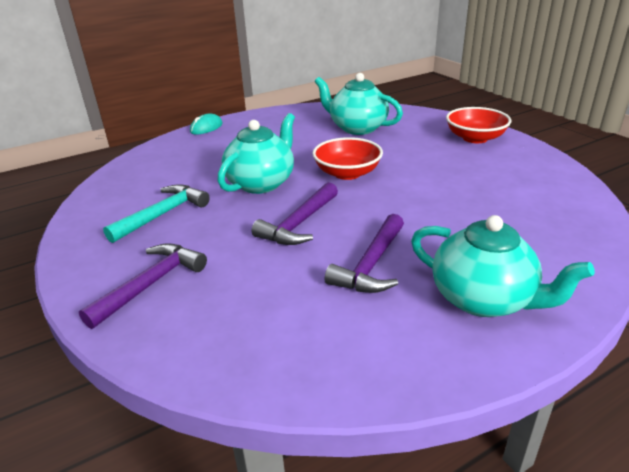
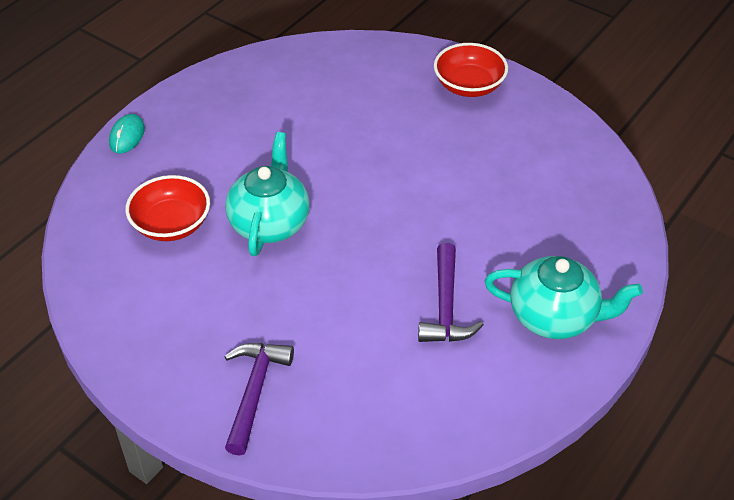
camera: 25 degrees left, 15 degrees up
turquoise hammer [103,184,210,243] -> none
purple hammer [252,182,338,245] -> none
red bowl [312,137,383,180] -> red bowl moved to [125,175,210,241]
turquoise teapot [315,73,403,135] -> none

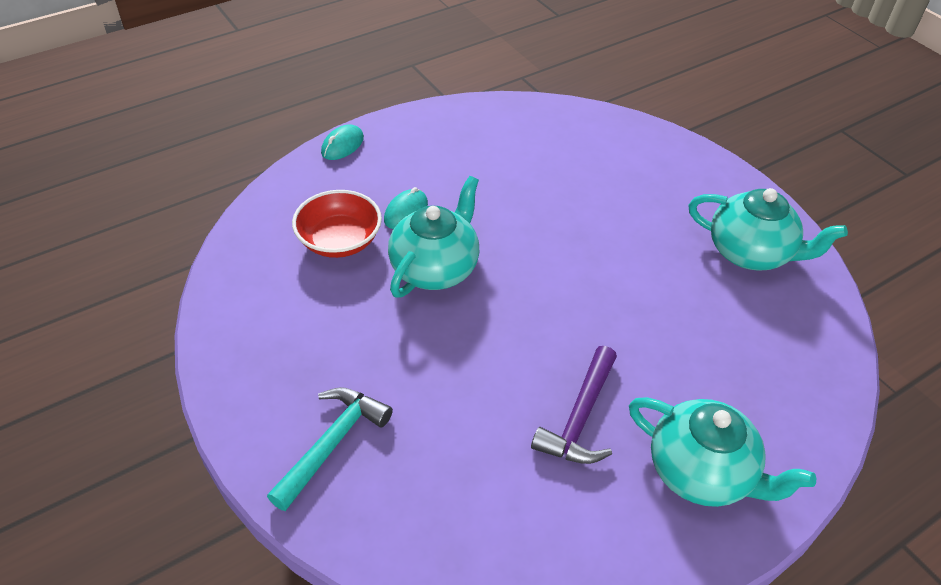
camera: 20 degrees right, 0 degrees up
purple hammer [224,343,294,456] -> turquoise hammer [267,387,393,511]
red bowl [434,43,508,97] -> none
none -> turquoise mouse [384,187,428,229]
none -> turquoise teapot [688,188,848,270]

